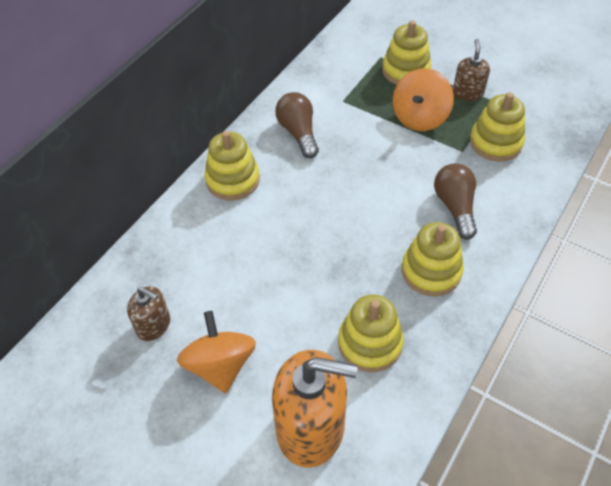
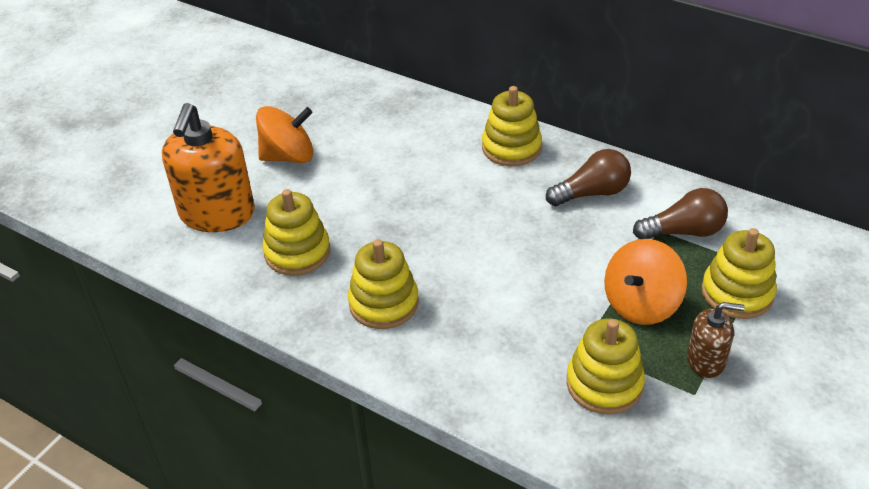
camera: 90 degrees right, 10 degrees down
brown soap dispenser [127,287,170,341] -> none
orange spinning top [393,68,454,131] -> orange spinning top turned 75 degrees counterclockwise [604,239,687,325]
brown light bulb [434,163,477,240] -> brown light bulb moved to [633,188,728,239]

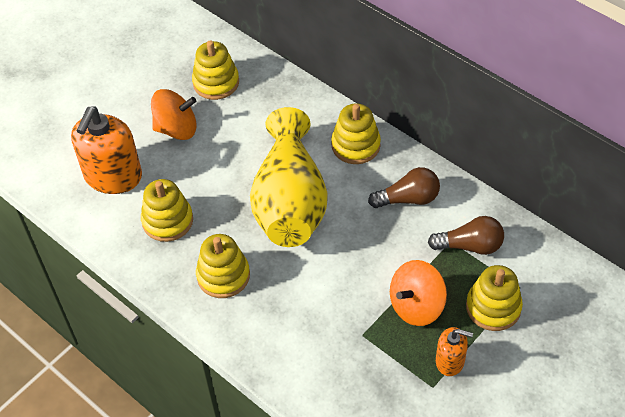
camera: 10 degrees right, 10 degrees up
yellow stacking toy [566,319,645,414] -> yellow stacking toy moved to [192,40,239,100]
brown soap dispenser [687,302,745,378] -> orange soap dispenser [436,327,473,376]
none -> yellow vase [250,107,328,247]

